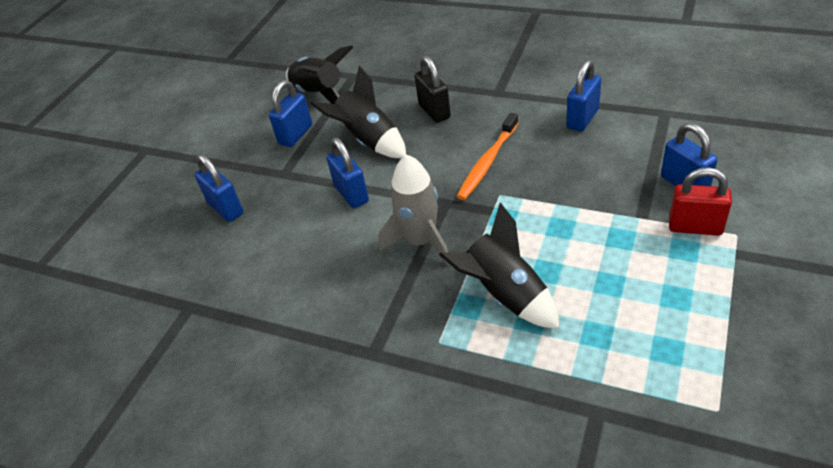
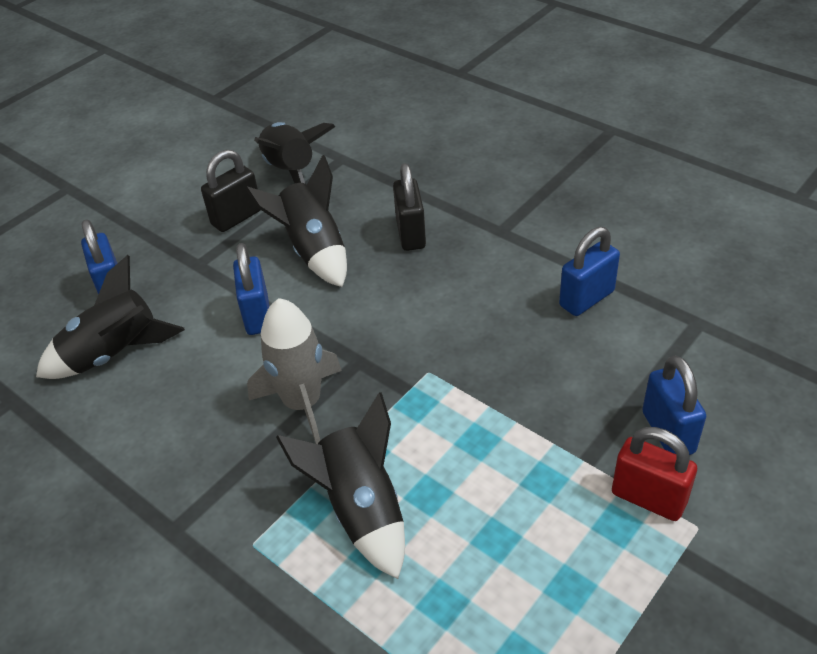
camera: 15 degrees right, 0 degrees up
blue padlock [269,80,312,147] -> black padlock [201,149,260,232]
orange toothbrush [456,113,519,200] -> none
none -> black rocket [36,255,185,379]

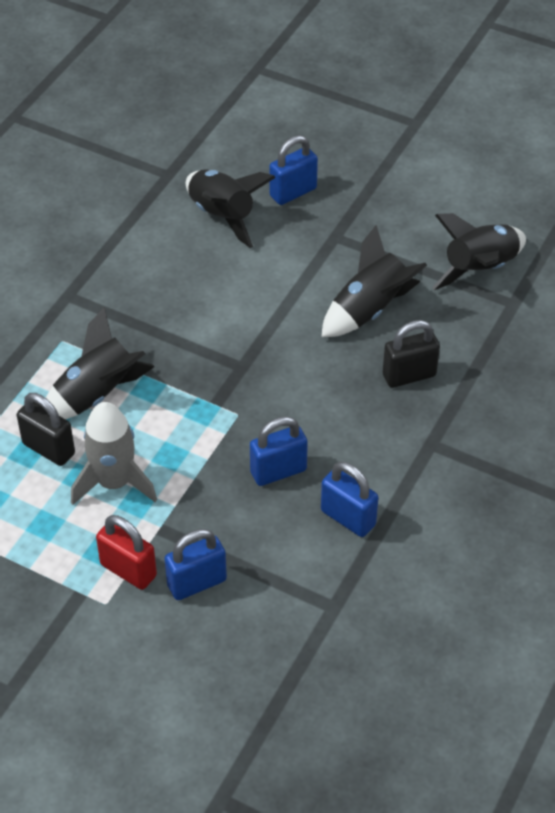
camera: 75 degrees right, 5 degrees up
black padlock [201,149,260,232] -> black padlock moved to [17,393,75,466]
blue padlock [233,243,269,335] -> blue padlock moved to [250,416,308,486]
grey rocket [247,298,342,444] -> grey rocket moved to [71,402,157,505]
red padlock [612,427,697,521] -> red padlock turned 75 degrees counterclockwise [96,515,157,590]

